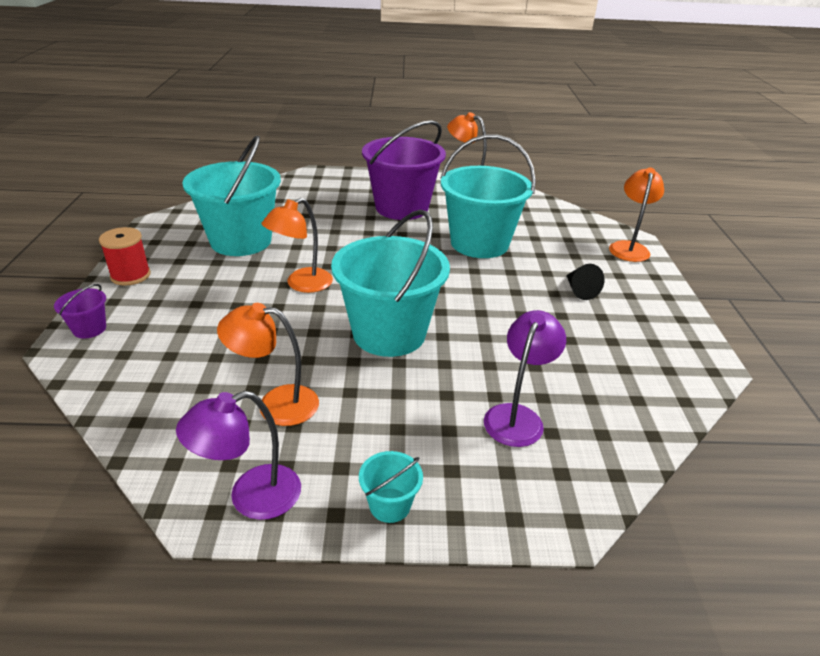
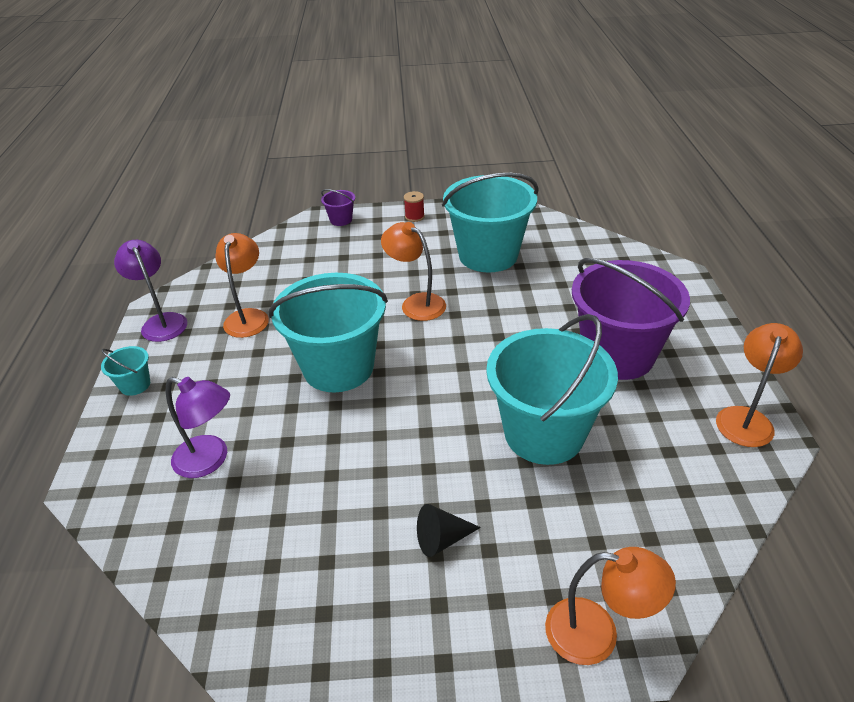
camera: 90 degrees right, 5 degrees up
red spool [99,227,151,286] -> red spool [404,191,425,222], size x0.64

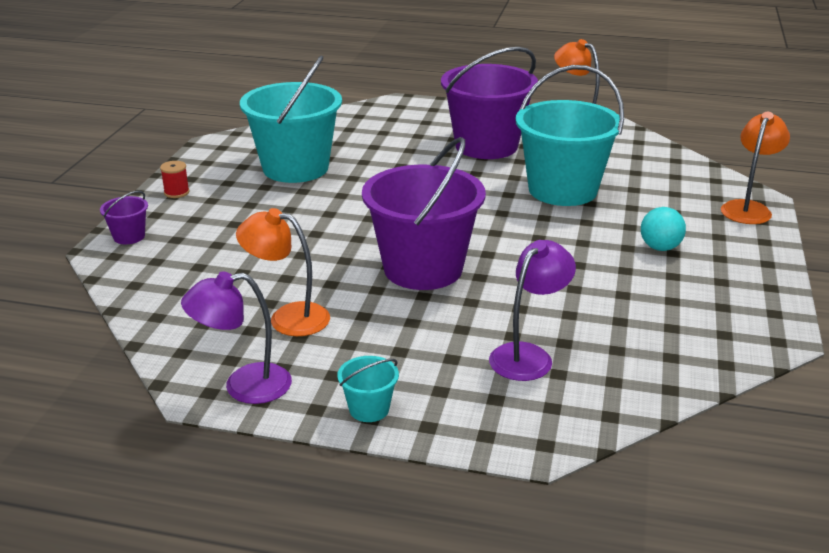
camera: 75 degrees left, 10 degrees down
turquoise bucket [269,273,388,392] -> purple bucket [362,137,486,290]
orange lamp [381,222,446,321] -> none
black cone [417,504,481,557] -> turquoise ball [641,207,686,251]

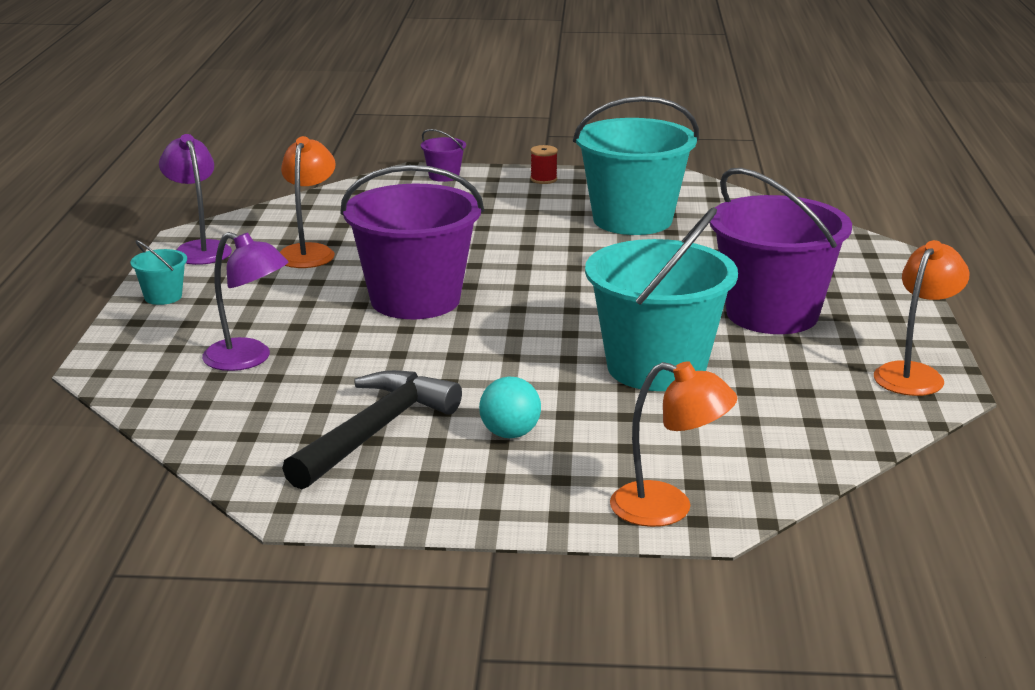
camera: 80 degrees right, 5 degrees down
none -> black hammer [282,370,462,489]

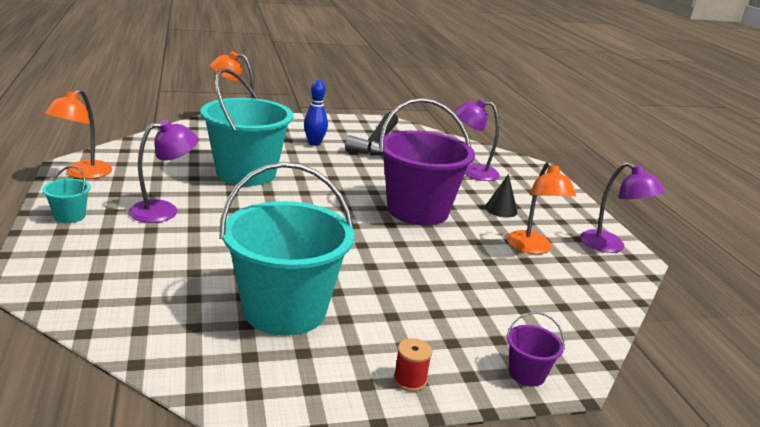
camera: 160 degrees right, 0 degrees up
turquoise bucket [130,240,187,305] -> turquoise bucket moved to [42,166,91,223]
turquoise ball [479,377,541,438] -> blue bowling pin [304,80,328,146]
purple bucket [710,168,852,334] -> purple lamp [129,120,198,223]
none -> black cone [485,174,518,218]

